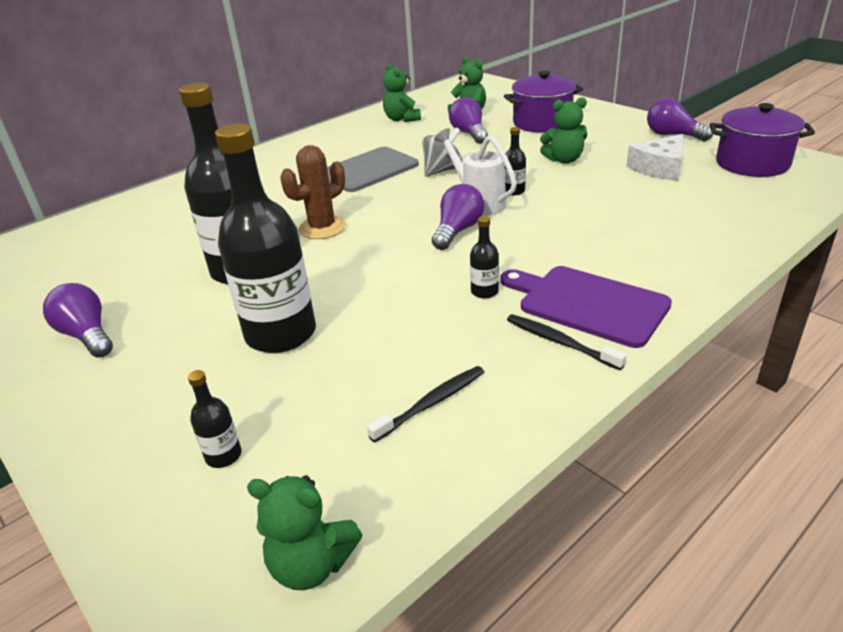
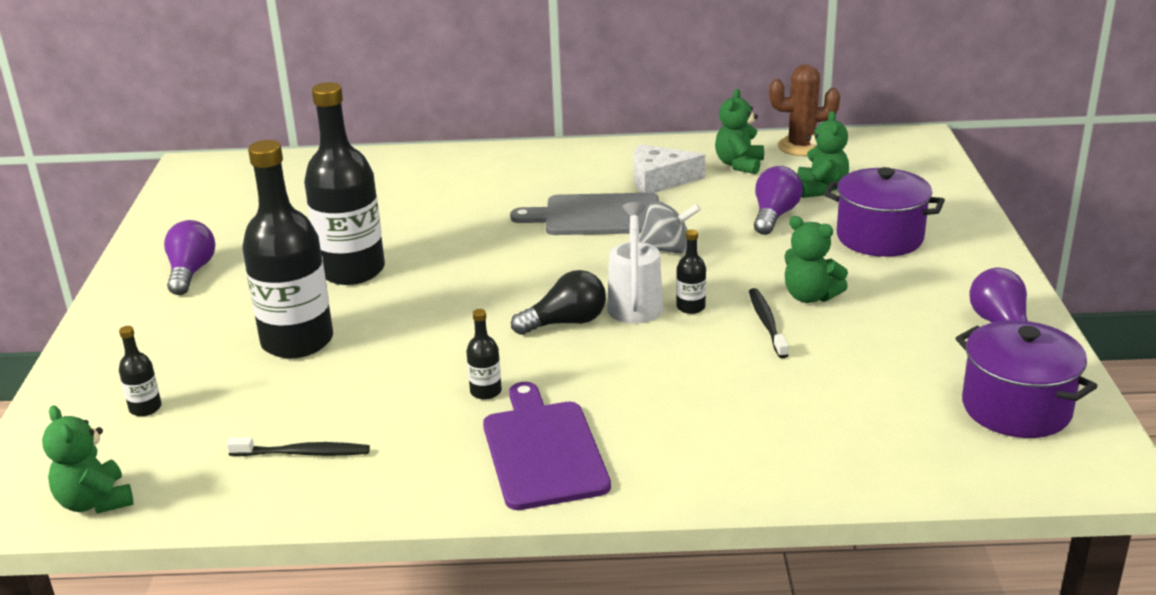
camera: 40 degrees right, 5 degrees down
brown cactus [280,145,346,239] -> brown cactus moved to [769,64,840,156]
purple light bulb [432,184,484,250] -> black light bulb [511,270,606,335]
black toothbrush [507,314,627,370] -> black toothbrush moved to [749,288,789,358]
white cheese [626,134,684,181] -> white cheese moved to [634,144,705,193]

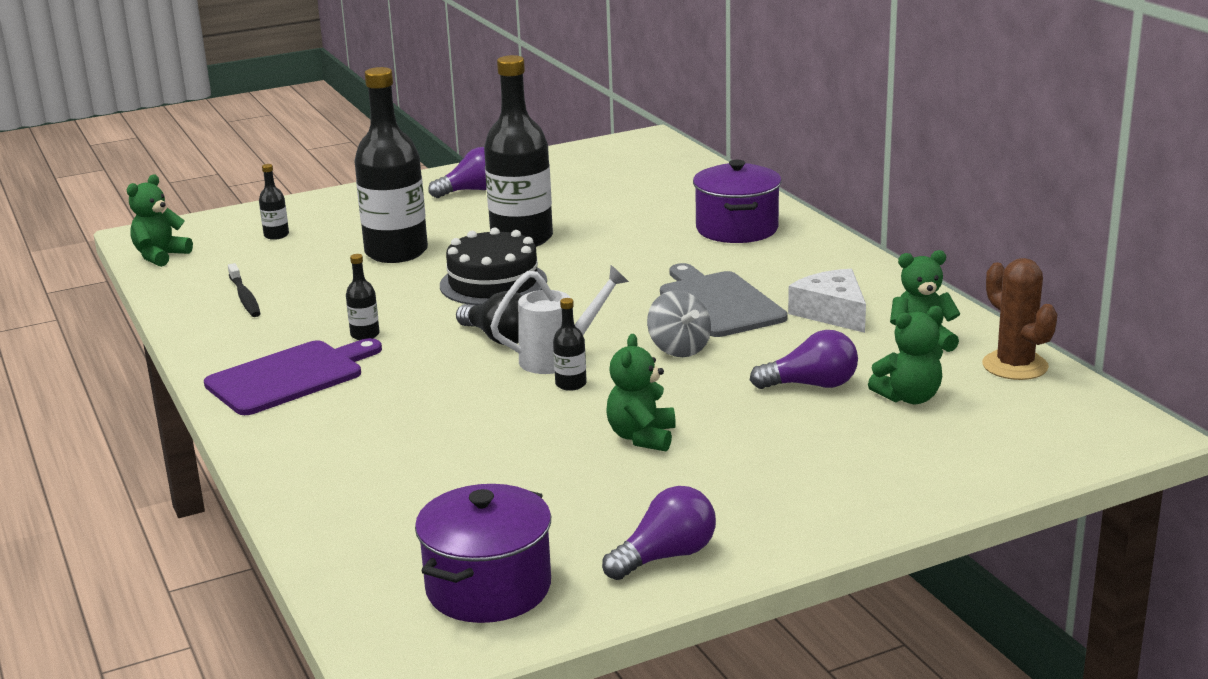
camera: 65 degrees right, 5 degrees down
black toothbrush [749,288,789,358] -> none
purple pot [824,167,945,257] -> purple pot moved to [693,160,782,243]
none -> black cake [440,227,547,305]

